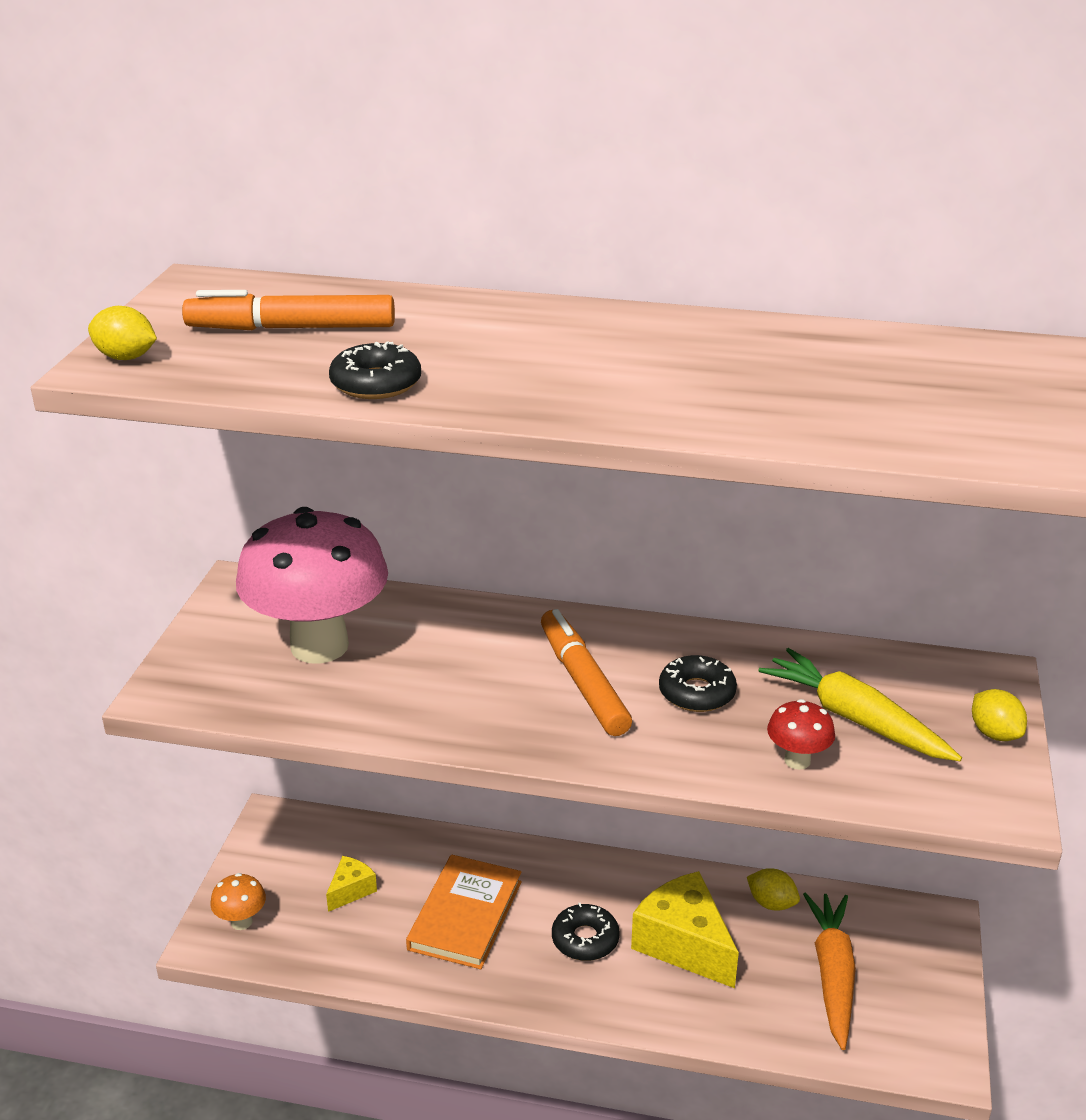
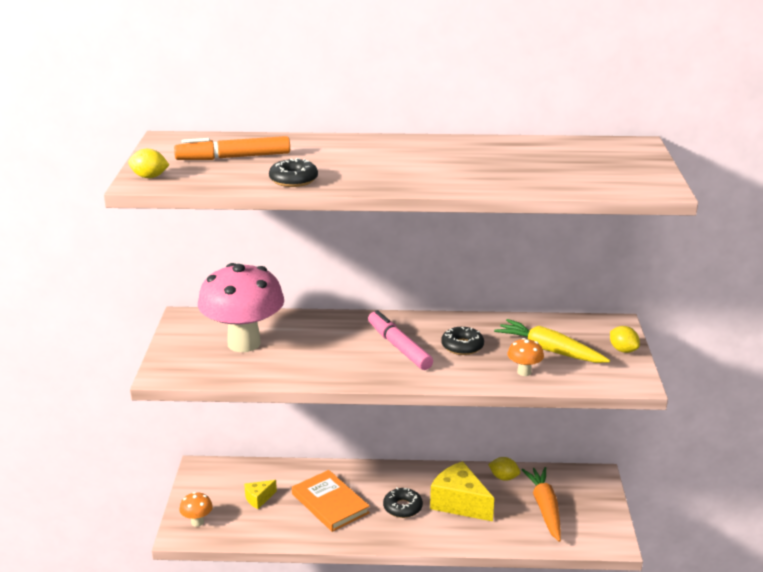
camera: 10 degrees left, 5 degrees down
yellow cheese [326,856,377,912] -> yellow cheese turned 150 degrees counterclockwise [244,480,277,509]
orange book [406,854,522,969] -> orange book turned 45 degrees counterclockwise [292,470,370,532]
orange marker [541,609,632,736] -> pink marker [368,310,433,370]
red mushroom [767,699,835,770] -> orange mushroom [508,338,544,376]

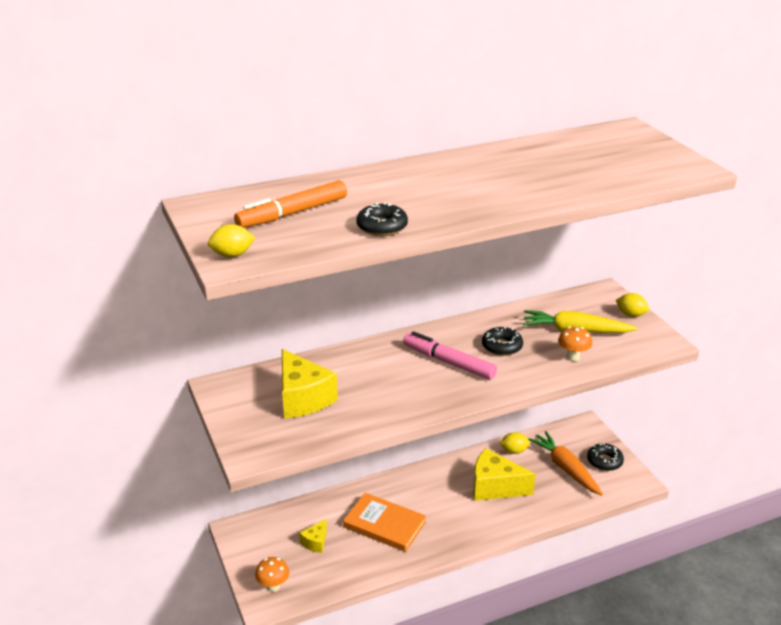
camera: 25 degrees left, 5 degrees up
pink mushroom [198,263,284,352] -> yellow cheese [282,349,338,419]
black donut [383,487,423,518] -> black donut moved to [587,443,624,471]

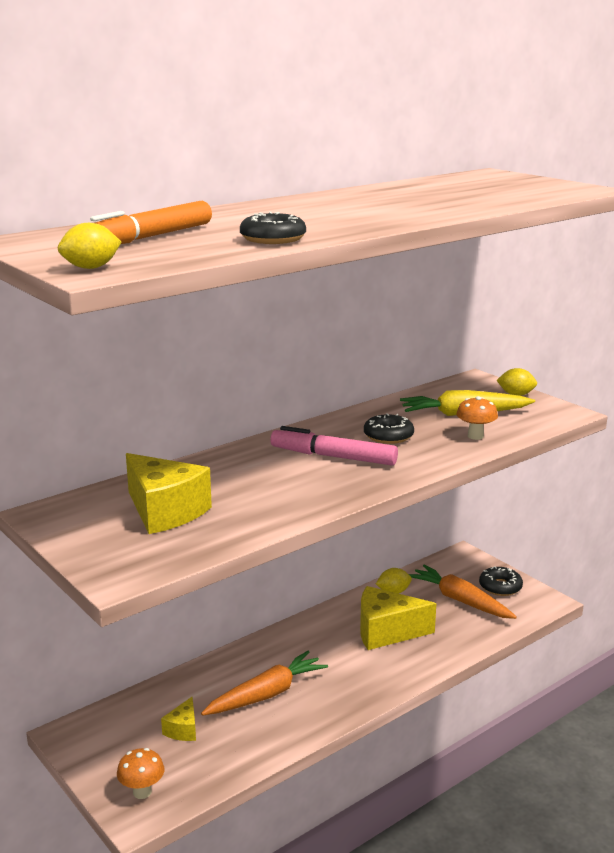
camera: 15 degrees left, 10 degrees down
orange book [343,493,426,552] -> orange carrot [201,651,328,716]

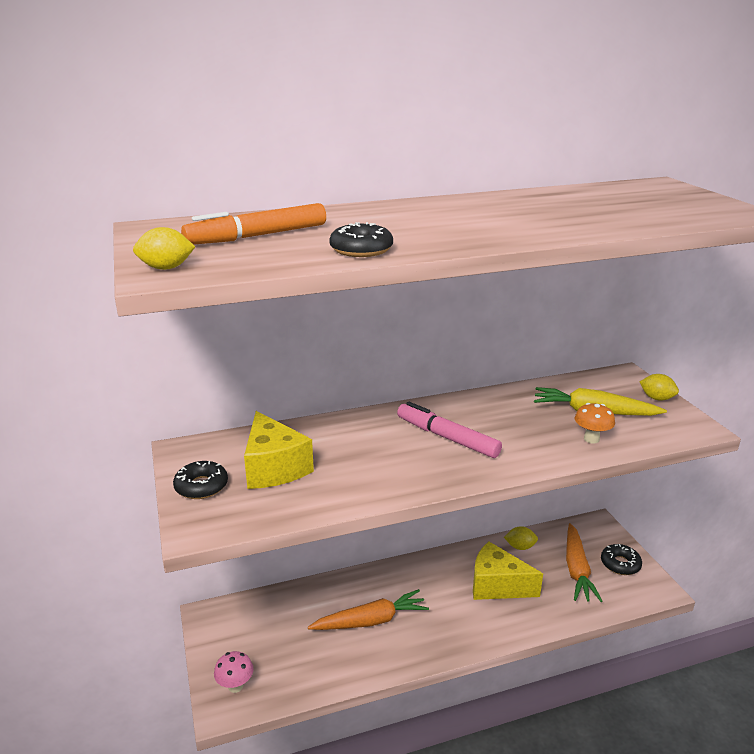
camera: 20 degrees right, 5 degrees up
orange mushroom [117,748,164,799] -> pink mushroom [214,651,254,693]
yellow cheese [161,697,196,741] -> none
black donut [364,413,414,444] -> black donut moved to [173,461,228,499]
orange carrot [409,565,517,619] -> orange carrot turned 150 degrees counterclockwise [566,523,603,602]

